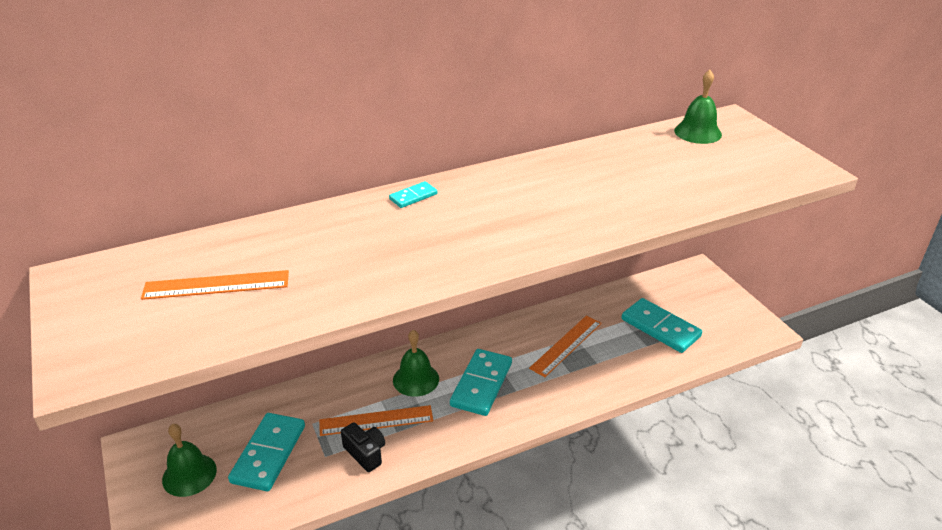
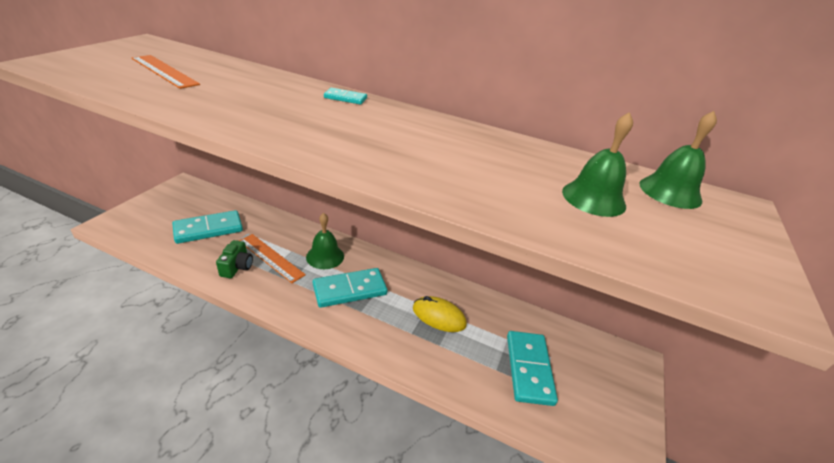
camera: 45 degrees right, 0 degrees up
green bell [162,424,217,497] -> green bell moved to [562,112,633,217]
black camera [341,422,385,472] -> green camera [216,240,253,278]
orange ruler [529,315,602,377] -> yellow mouse [413,296,467,332]

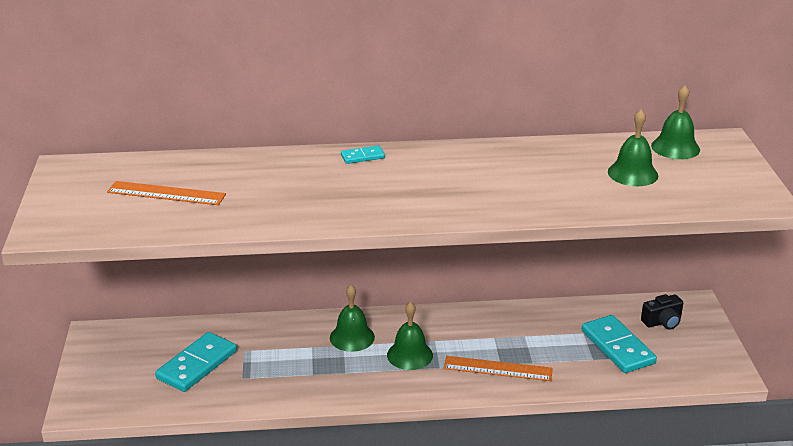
camera: 25 degrees left, 5 degrees down
green camera [216,240,253,278] -> none
orange ruler [239,234,306,283] -> orange ruler moved to [443,356,553,381]
turquoise domino [313,268,387,308] -> green bell [387,301,433,370]
yellow mouse [413,296,467,332] -> none
none -> black camera [641,294,683,330]

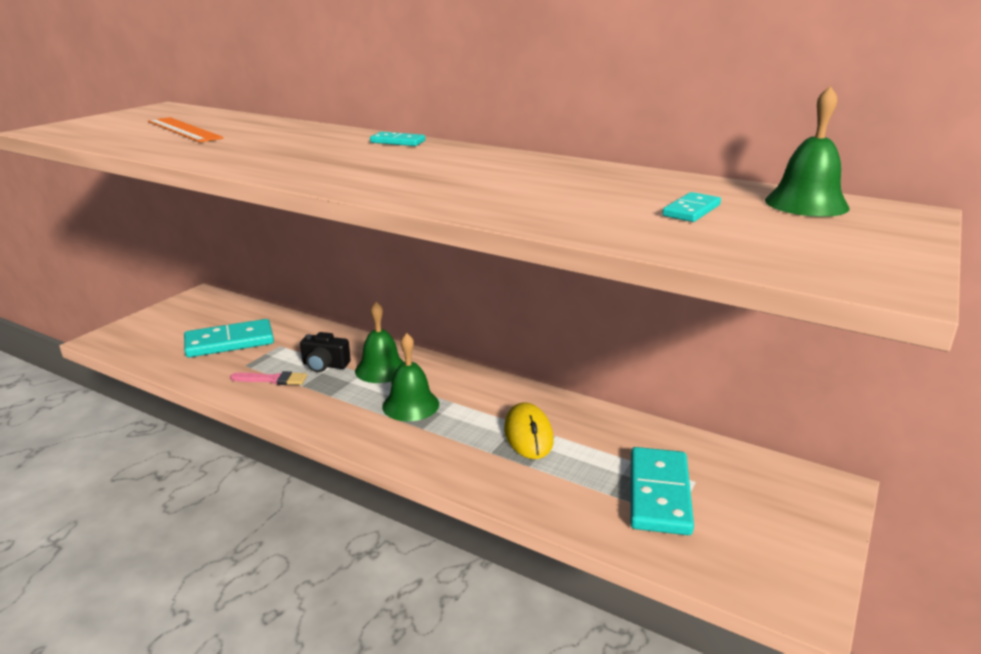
camera: 35 degrees right, 5 degrees down
orange ruler [443,356,553,381] -> none
green bell [608,109,658,186] -> turquoise domino [662,192,721,222]
black camera [641,294,683,330] -> black camera moved to [300,332,351,372]
none -> pink brush [230,371,307,385]
none -> yellow mouse [504,402,554,459]

